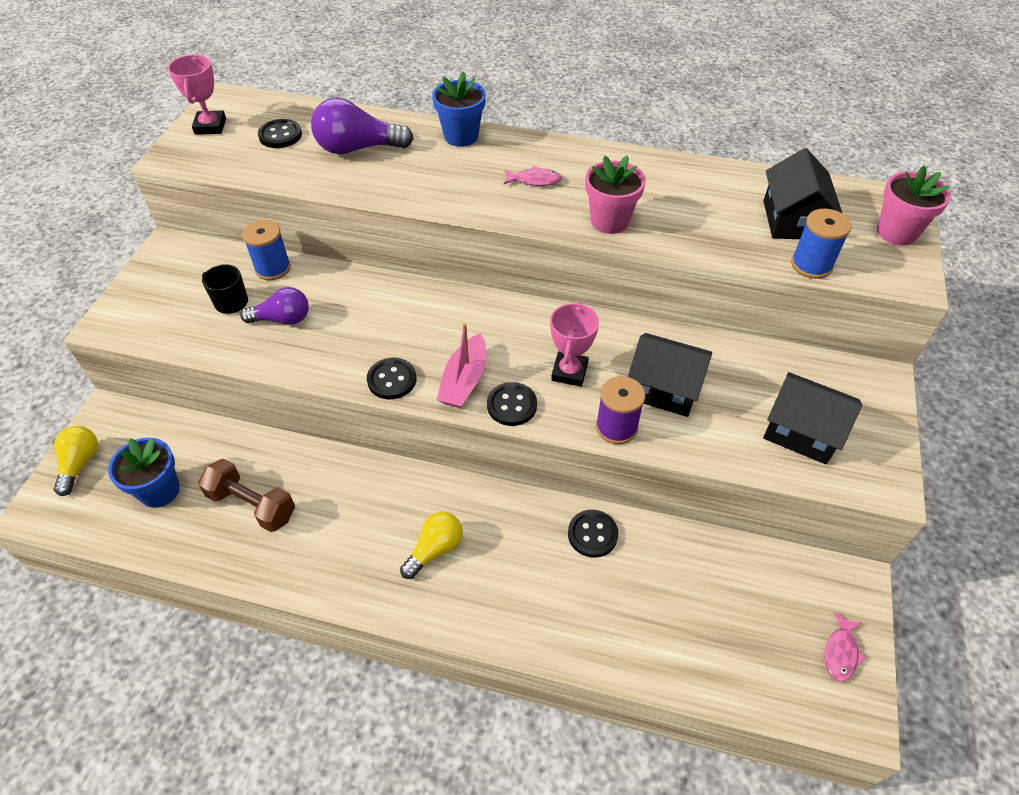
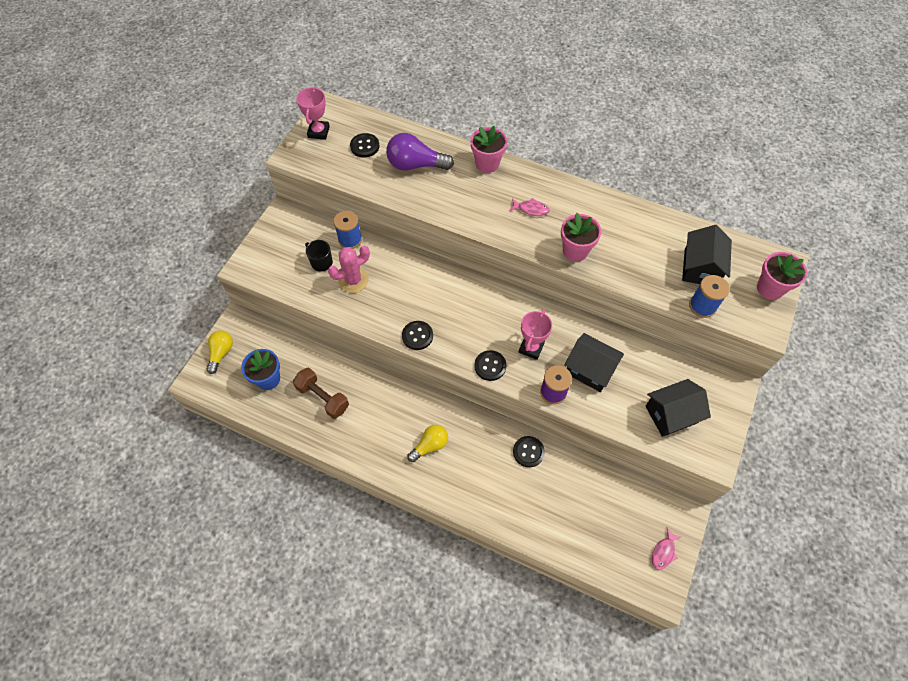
camera: 10 degrees right, 10 degrees up
purple light bulb [240,287,309,325] -> pink cactus [328,246,370,293]
blue flower pot [432,71,486,147] -> pink flower pot [470,126,508,173]
pink boat [437,323,486,408] -> none
black house [763,372,862,465] -> black house turned 60 degrees counterclockwise [645,379,711,437]

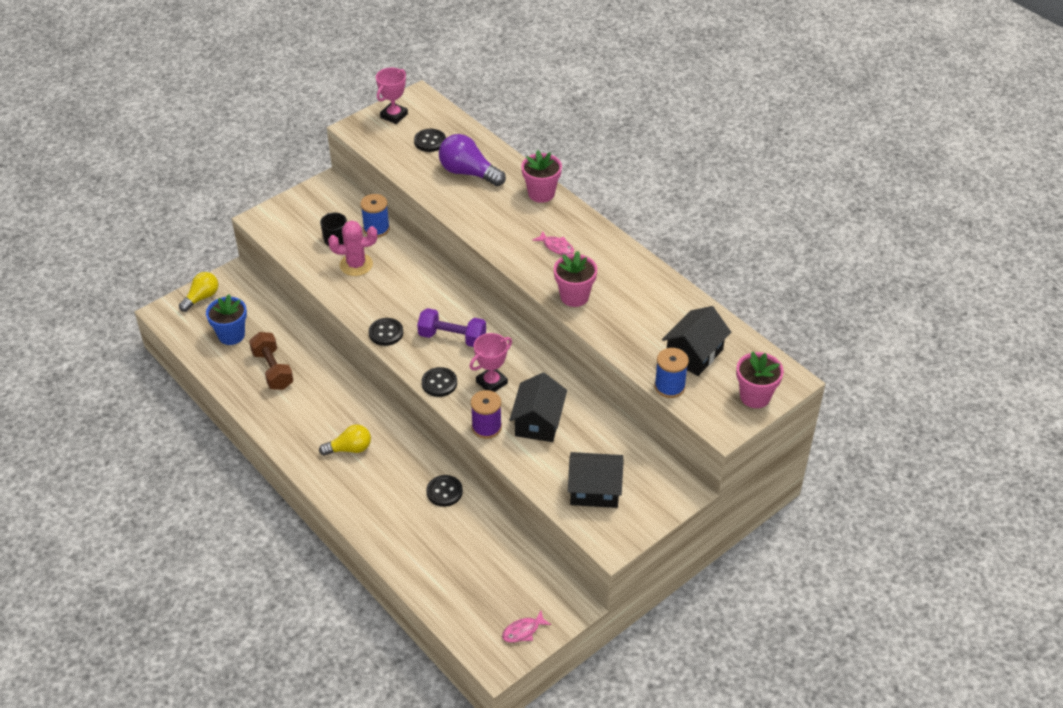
camera: 25 degrees right, 15 degrees down
black house [564,333,624,392] -> black house turned 45 degrees clockwise [510,373,567,442]
none -> purple dumbbell [417,308,486,347]

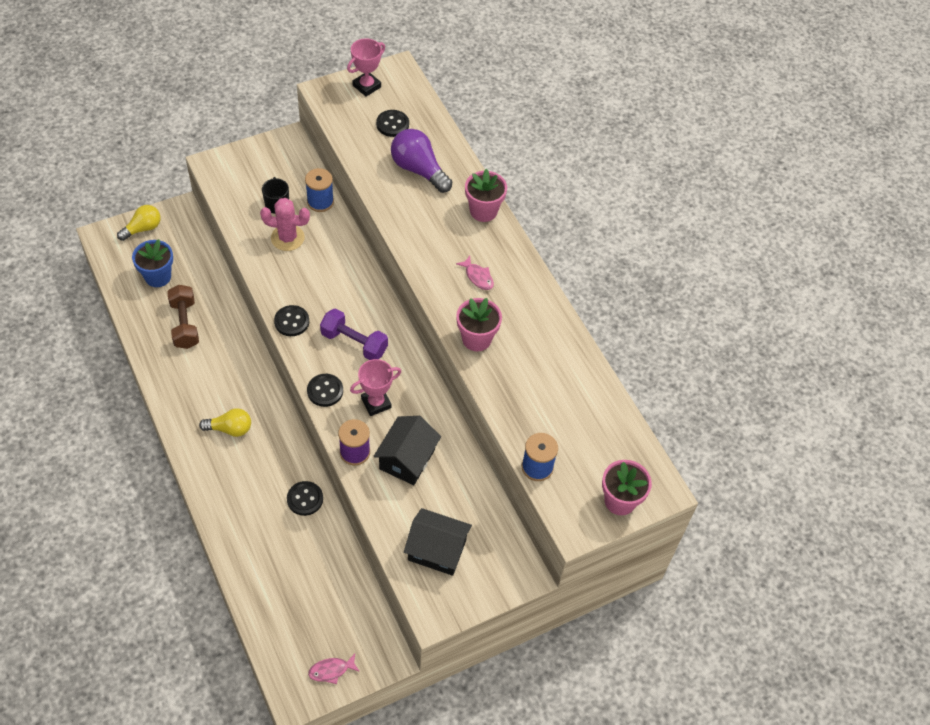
camera: 10 degrees right, 10 degrees up
black house [662,306,731,376] -> none

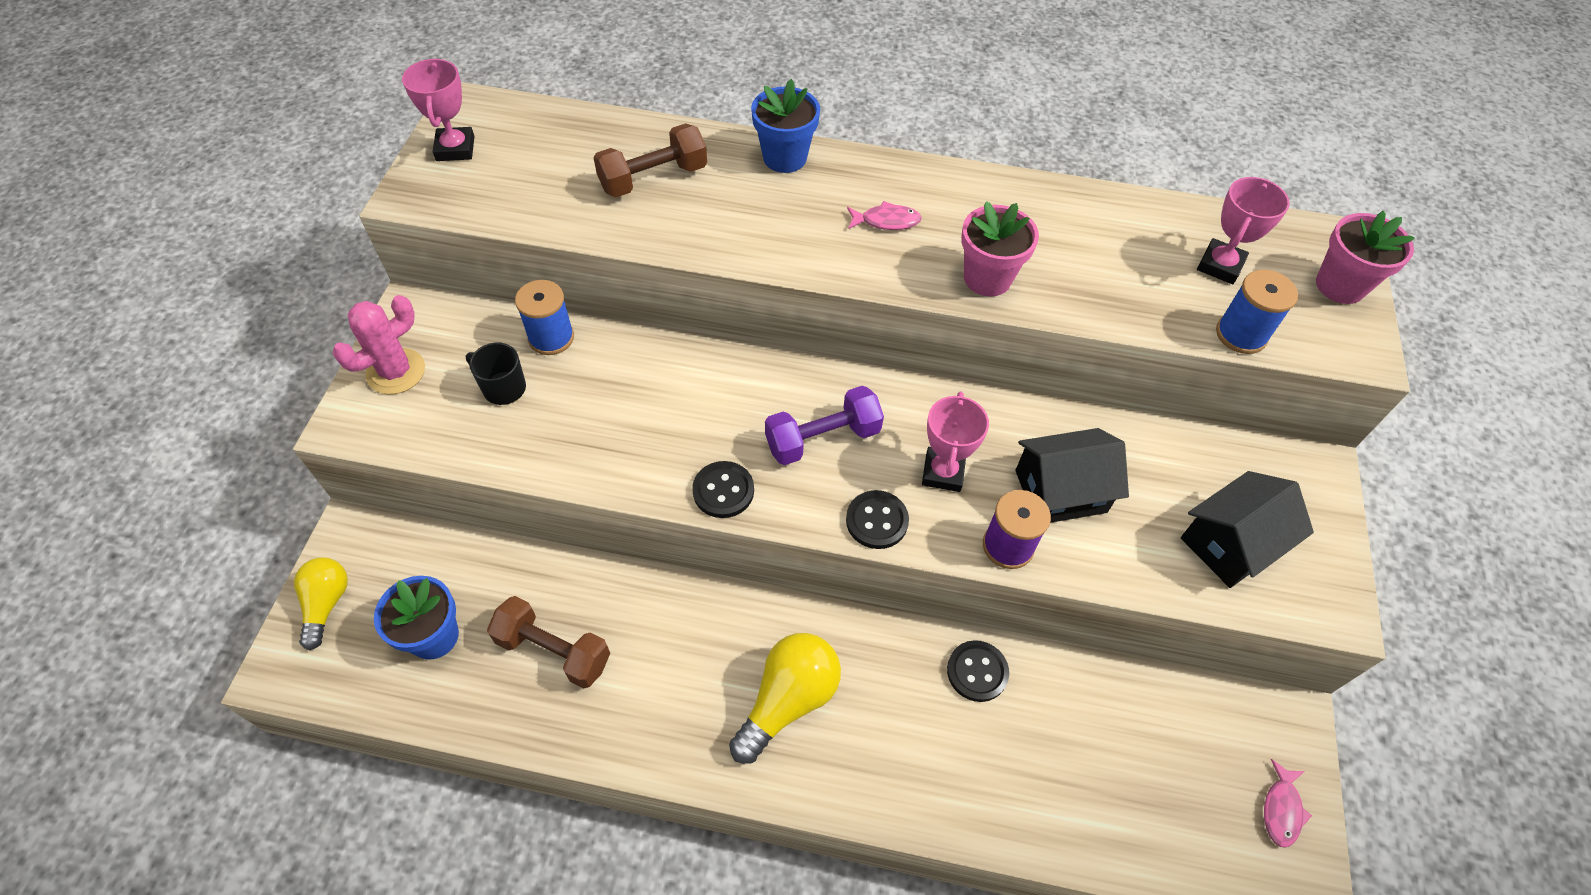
camera: 50 degrees left, 0 degrees up
yellow light bulb [199,408,251,437] -> yellow light bulb [729,633,841,764], size x1.50
pink cactus [260,198,310,251] -> pink cactus moved to [333,295,425,395]
black house [373,416,441,485] -> black house turned 75 degrees counterclockwise [1016,428,1129,523]
black button [376,110,409,137] -> none
purple light bulb [391,129,452,193] -> brown dumbbell [593,123,707,197]
pink flower pot [465,168,507,222] -> blue flower pot [751,79,820,173]
none -> pink trophy [1197,177,1290,284]

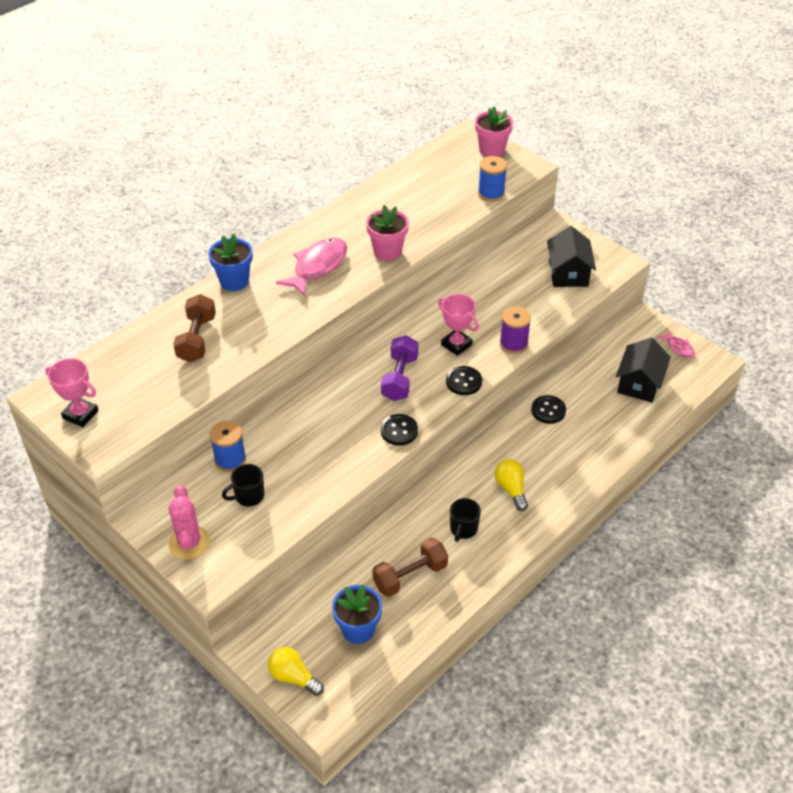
camera: 55 degrees left, 10 degrees down
yellow light bulb [729,633,841,764] -> yellow light bulb [495,459,528,511], size x0.66
pink fish [847,201,922,230] -> pink fish [276,237,347,296], size x1.94
black house [1016,428,1129,523] -> black house moved to [616,337,671,402]
pink trophy [1197,177,1290,284] -> none
none -> black mug [450,498,481,542]

